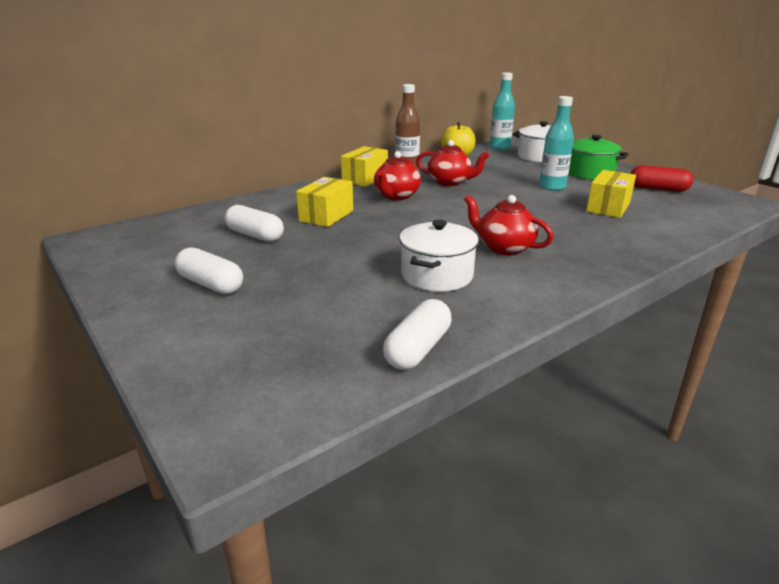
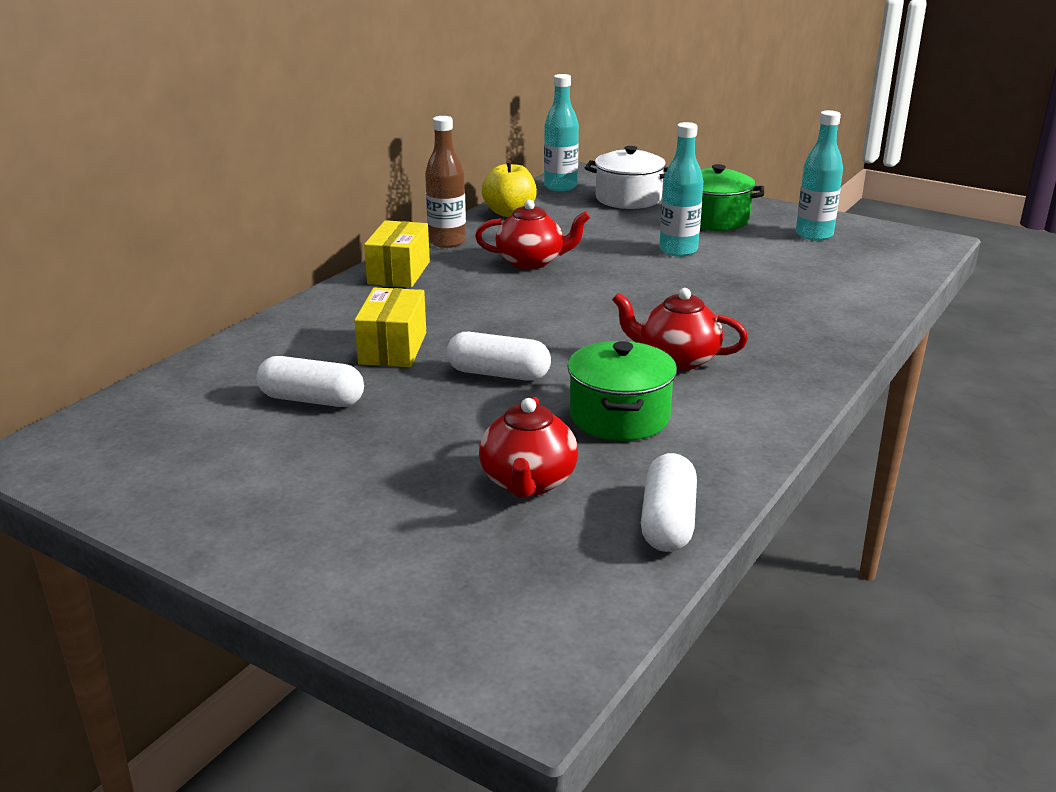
camera: 20 degrees left, 0 degrees up
white capsule [175,247,243,294] -> white capsule moved to [446,332,551,381]
red teapot [374,151,421,200] -> red teapot moved to [479,397,578,498]
white pot [399,220,479,292] -> green pot [567,341,677,441]
yellow box [586,170,636,218] -> none
red capsule [630,165,693,192] -> turquoise bottle [796,110,843,241]

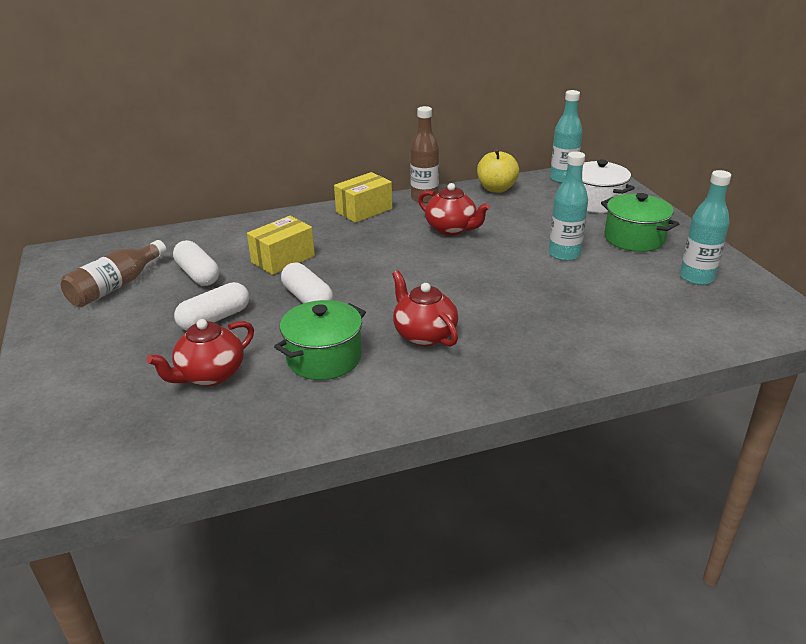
camera: 40 degrees right, 5 degrees up
white capsule [641,453,697,552] -> white capsule moved to [174,282,250,331]
none -> brown bottle [61,240,167,307]

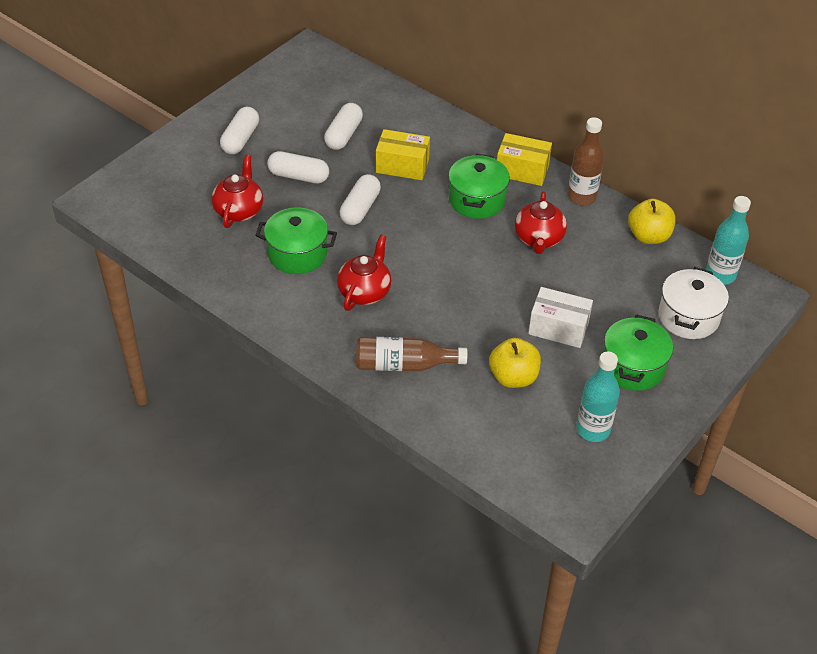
camera: 55 degrees right, 15 degrees up
brown bottle [61,240,167,307] -> brown bottle moved to [356,337,467,371]
red teapot [147,319,254,386] -> red teapot turned 90 degrees clockwise [212,154,263,228]
turquoise bottle [549,151,588,261] -> white box [528,287,593,348]
none -> white capsule [220,107,259,154]
none -> green pot [448,154,510,219]
none -> yellow apple [489,338,541,388]

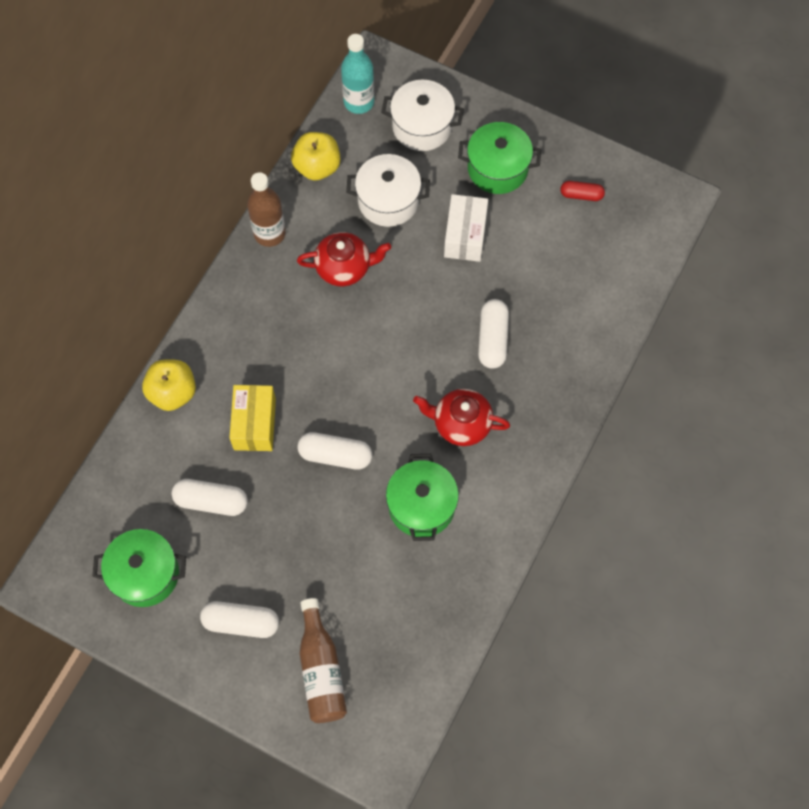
camera: 100 degrees left, 20 degrees up
red teapot [212,154,263,228] -> none
white capsule [267,151,329,184] -> white capsule moved to [478,299,509,369]
brown bottle [356,337,467,371] -> brown bottle moved to [300,598,347,723]
green pot [448,154,510,219] -> green pot moved to [92,529,186,607]
yellow apple [489,338,541,388] -> yellow apple moved to [142,359,196,411]
yellow box [497,133,552,186] -> none
turquoise bottle [576,352,620,442] -> red capsule [560,181,605,201]
none -> white pot [346,154,430,227]

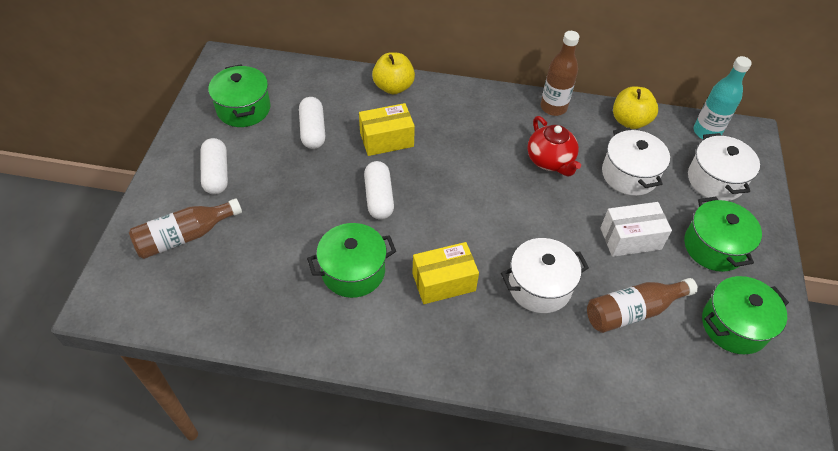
camera: 70 degrees right, 15 degrees down
red teapot [413,389,510,446] -> yellow box [412,242,479,304]
white capsule [478,299,509,369] -> white pot [501,238,589,313]
red capsule [560,181,605,201] -> green pot [702,276,789,354]
none -> brown bottle [587,278,698,333]

